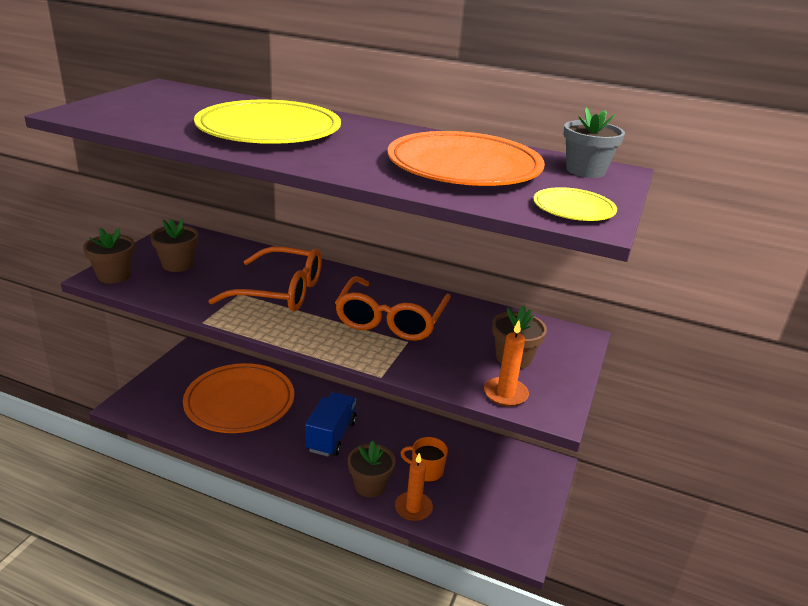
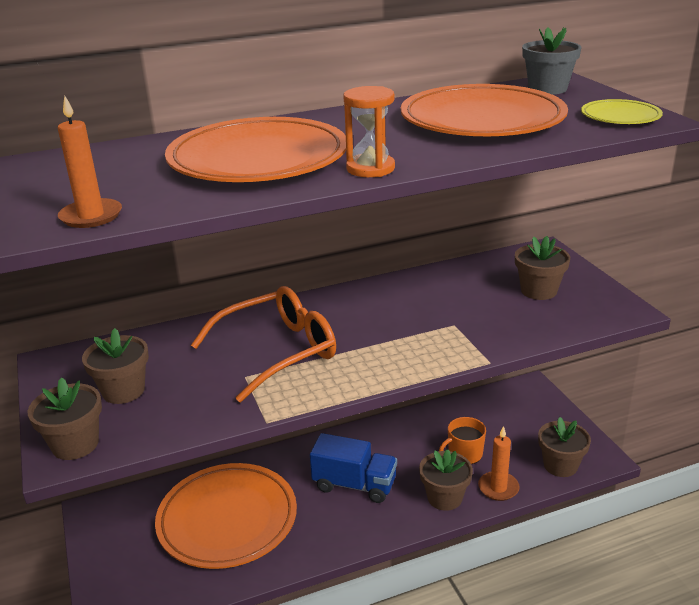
camera: 40 degrees left, 0 degrees up
yellow plate [194,100,341,144] -> orange plate [165,117,346,182]
blue truck [305,392,357,456] -> blue truck turned 135 degrees clockwise [310,433,397,503]
orange glasses [335,276,451,341] -> none
orange candle [484,320,529,407] -> orange candle moved to [58,95,122,228]
none -> orange hourglass [343,86,395,177]
none -> brown flower pot [538,417,591,477]

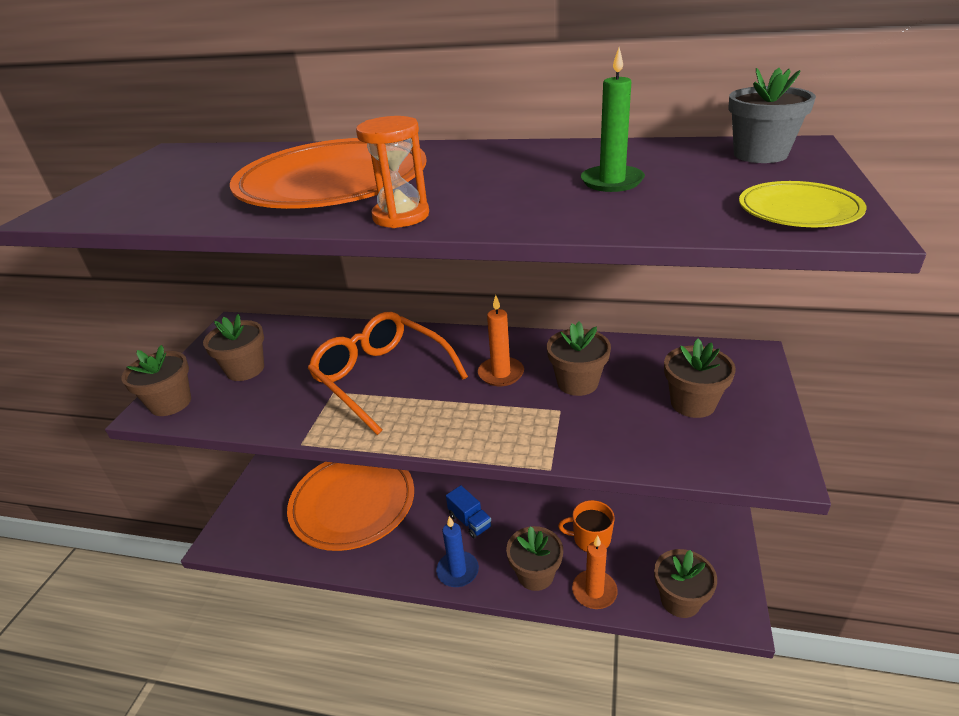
camera: 35 degrees right, 5 degrees up
orange candle [58,95,122,228] -> orange candle moved to [478,295,524,386]
orange glasses [191,286,336,402] -> orange glasses turned 135 degrees counterclockwise [308,312,468,435]
blue truck [310,433,397,503] -> blue truck [446,485,492,538], size x0.60
orange plate [401,84,568,136] -> green candle [581,48,645,192]
none -> blue candle [436,516,479,587]
none -> brown flower pot [547,321,611,396]

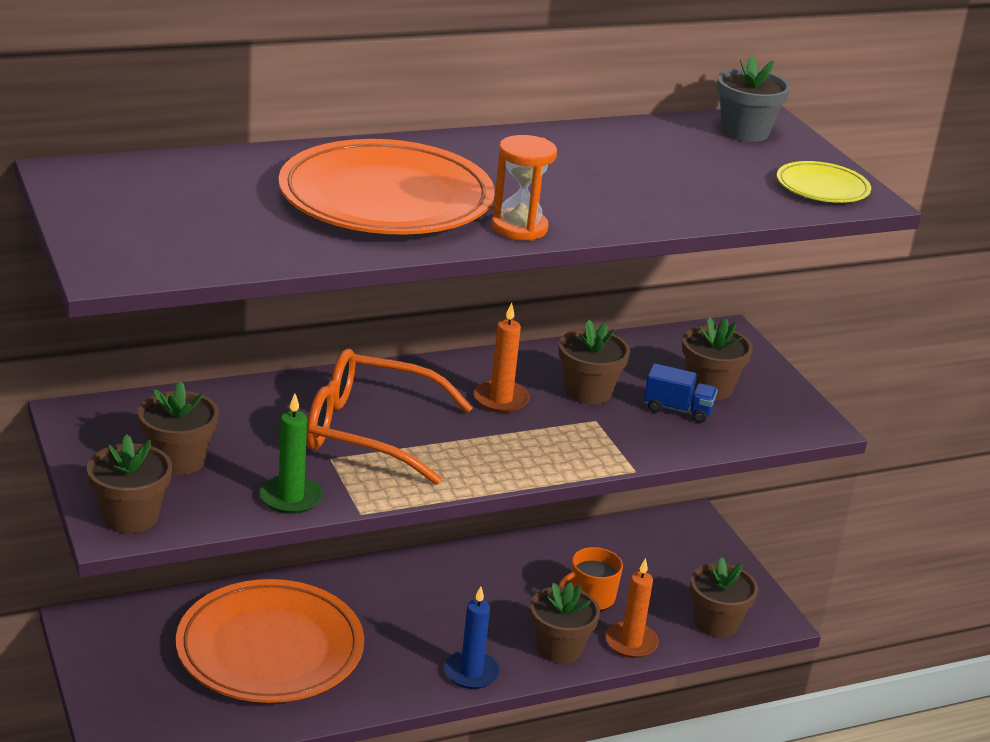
camera: 40 degrees left, 5 degrees down
blue truck [446,485,492,538] -> blue truck moved to [644,363,718,423]
green candle [581,48,645,192] -> green candle moved to [260,394,323,514]

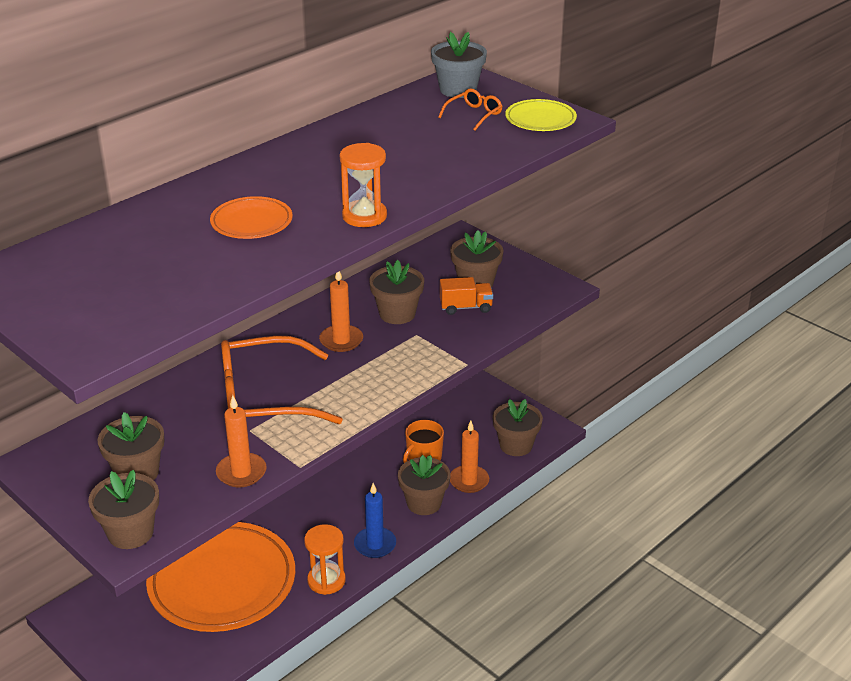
camera: 20 degrees left, 5 degrees up
green candle [260,394,323,514] -> orange candle [216,395,266,487]
orange plate [279,139,495,235] -> orange plate [210,196,293,239], size x0.47
blue truck [644,363,718,423] -> orange truck [440,277,493,315]
none -> orange hourglass [304,524,346,595]
none -> orange glasses [438,89,502,131]

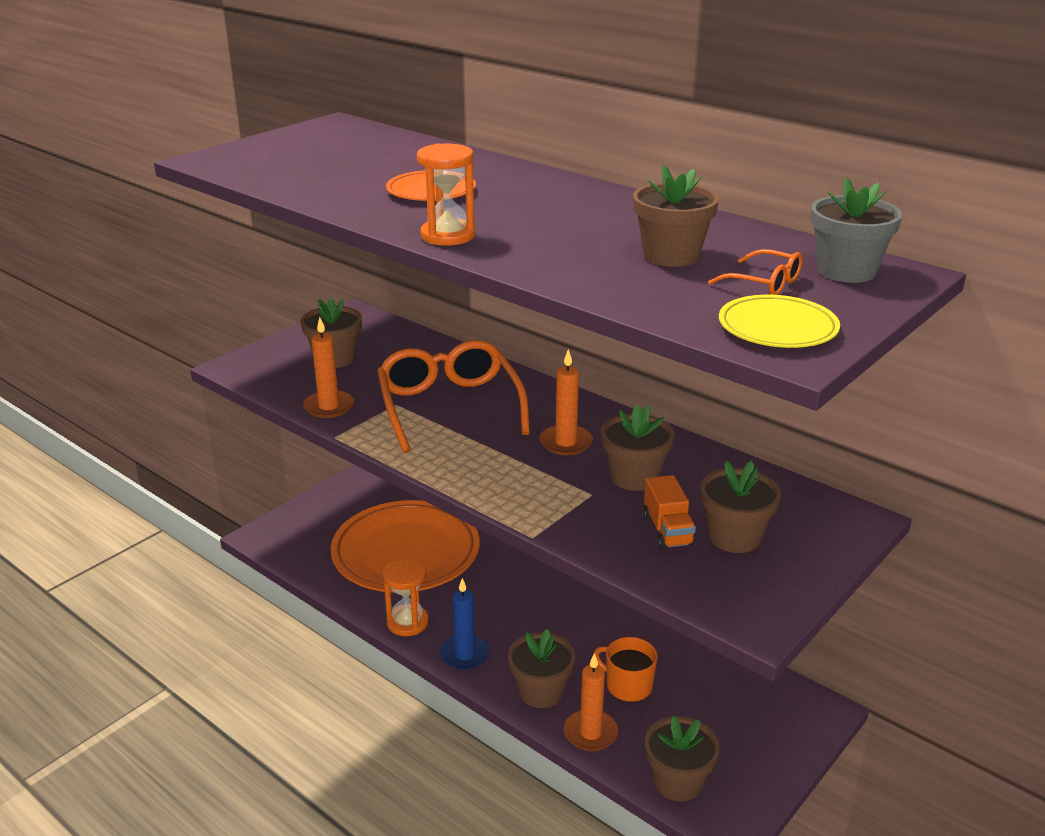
camera: 85 degrees right, 5 degrees down
brown flower pot [88,470,159,549] -> brown flower pot moved to [633,166,719,267]

